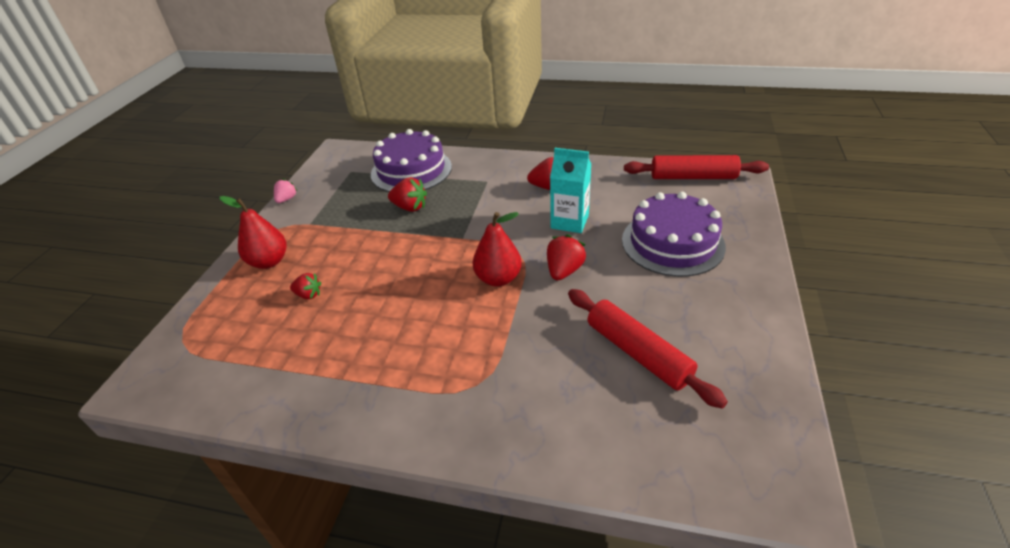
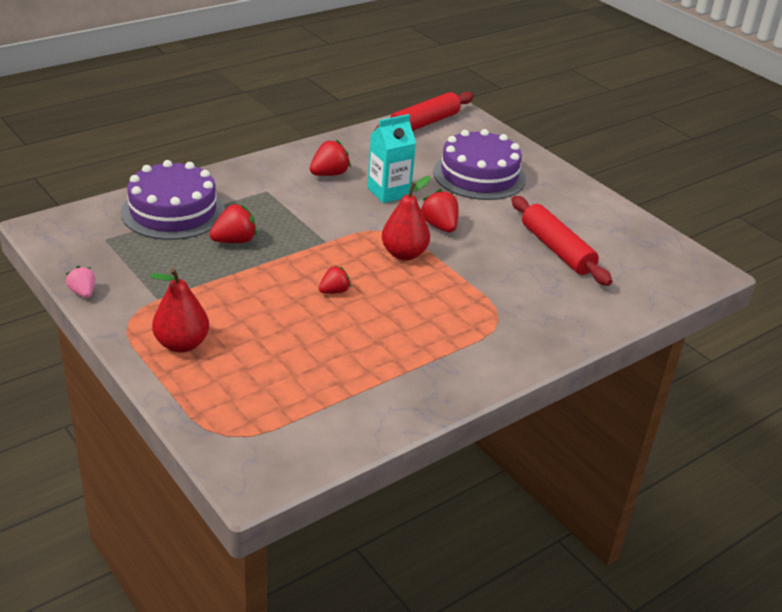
camera: 55 degrees left, 5 degrees down
red strawberry [290,273,321,299] -> red strawberry moved to [319,266,351,294]
red rolling pin [568,289,728,409] -> red rolling pin turned 60 degrees clockwise [511,196,612,286]

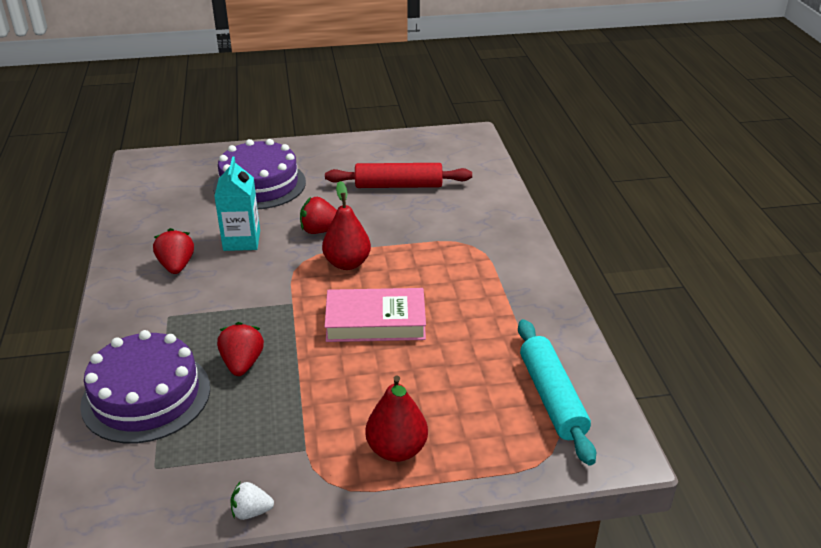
camera: 60 degrees left, 0 degrees up
pink strawberry [66,266,95,298] -> white strawberry [230,482,274,520]
red strawberry [319,266,351,294] -> pink book [324,288,426,342]
red rolling pin [374,92,474,131] -> none
none -> turquoise rolling pin [518,319,596,465]

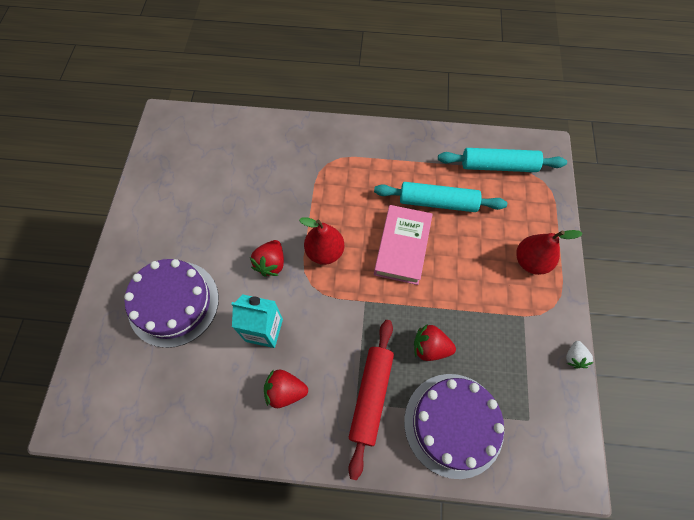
camera: 75 degrees left, 30 degrees up
red rolling pin [325,163,472,188] -> red rolling pin moved to [348,320,394,480]
none -> turquoise rolling pin [374,182,507,212]

